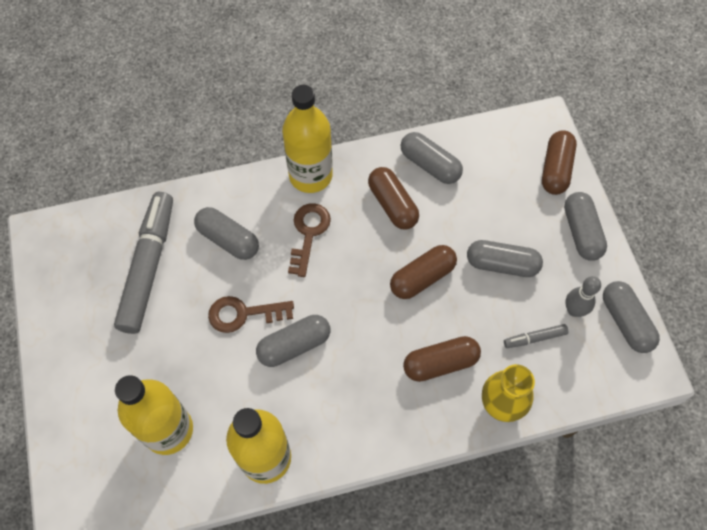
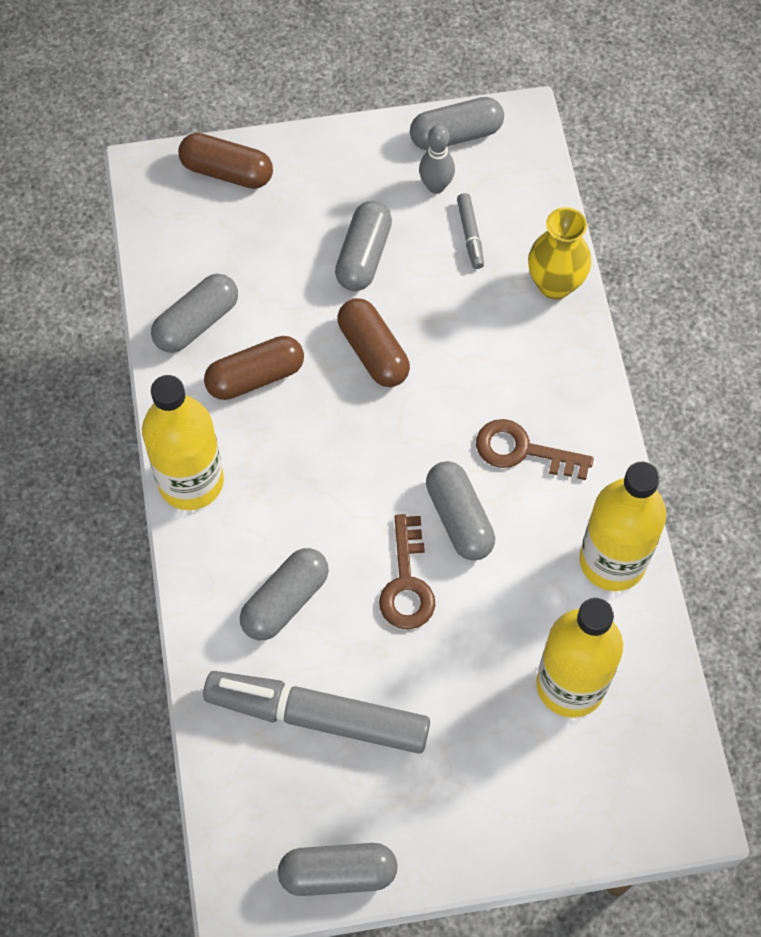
camera: 85 degrees left, 0 degrees up
brown key [288,203,331,277] -> brown key moved to [476,419,594,480]
brown capsule [403,336,481,382] -> none
grey capsule [564,192,607,261] -> grey capsule moved to [278,843,398,896]

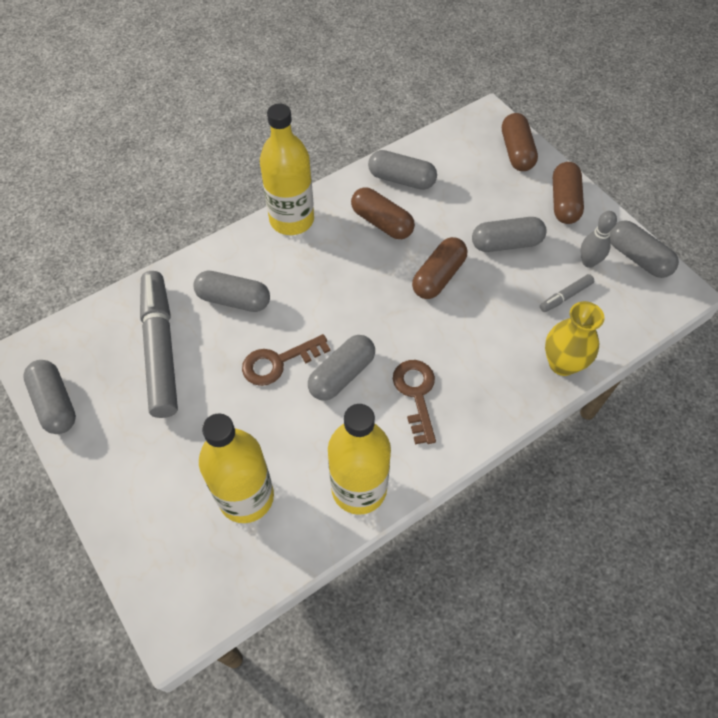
camera: 65 degrees right, 5 degrees down
none -> brown capsule [553,162,584,224]

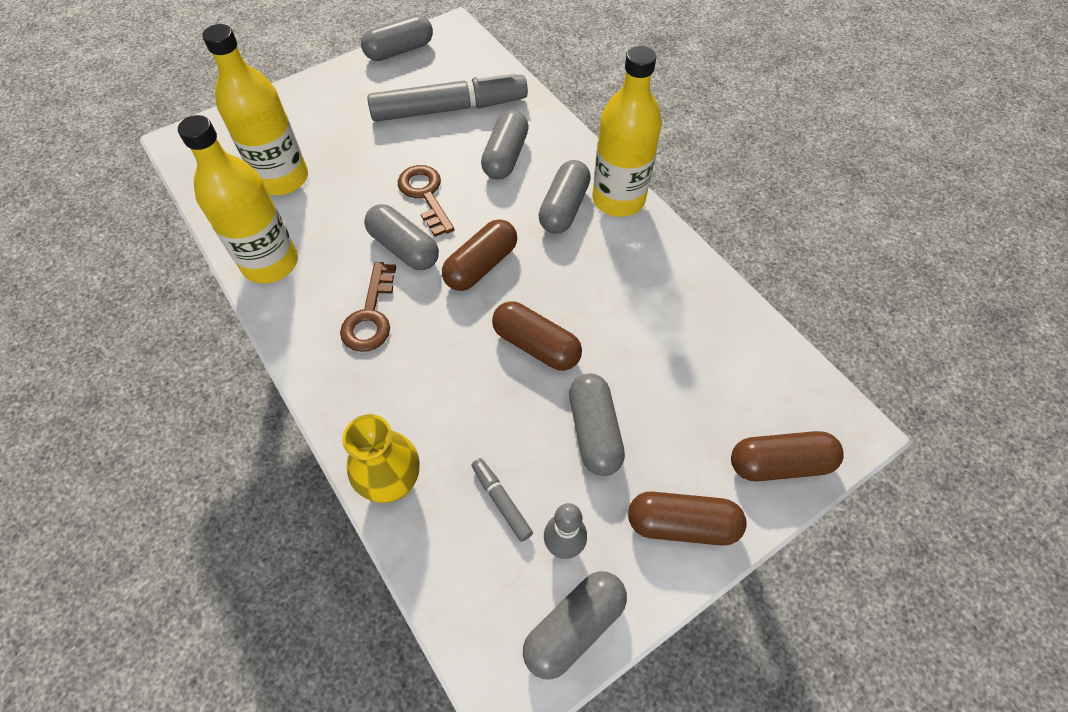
camera: 90 degrees right, 0 degrees up
brown capsule [351,187,415,239] -> brown capsule moved to [442,219,517,291]
grey capsule [368,150,437,190] -> grey capsule moved to [538,160,591,234]
brown key [393,360,436,444] -> brown key turned 105 degrees clockwise [340,262,396,352]

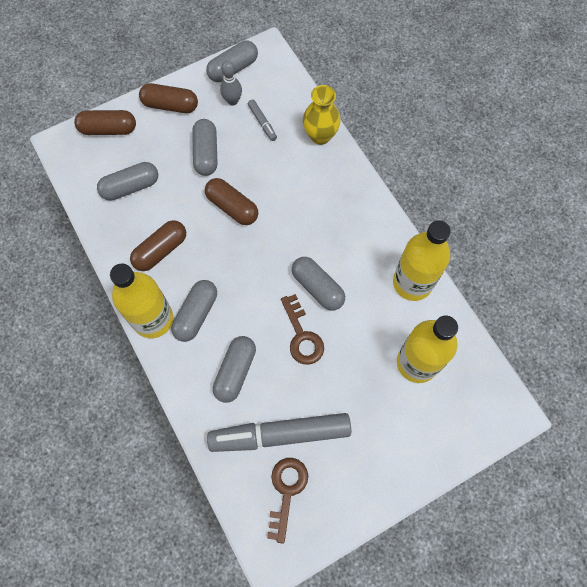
camera: 175 degrees left, 10 degrees up
brown key [340,262,396,352] -> brown key moved to [267,458,308,544]
grey capsule [361,15,433,61] -> grey capsule moved to [97,162,158,201]
brown capsule [442,219,517,291] -> brown capsule moved to [130,220,186,271]

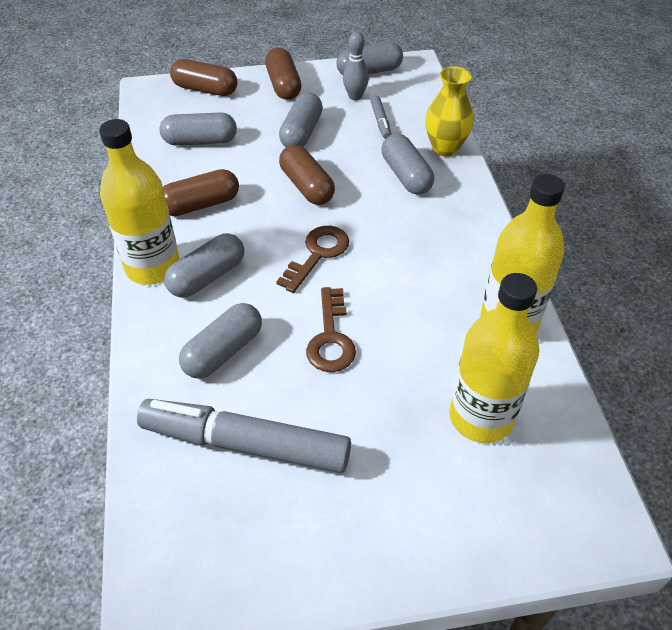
camera: 20 degrees right, 20 degrees down
brown capsule [139,83,198,113] -> brown capsule turned 45 degrees clockwise [265,48,301,100]
brown key [267,458,308,544] -> brown key moved to [276,226,349,293]
grey capsule [292,257,345,310] -> grey capsule moved to [381,134,434,195]

